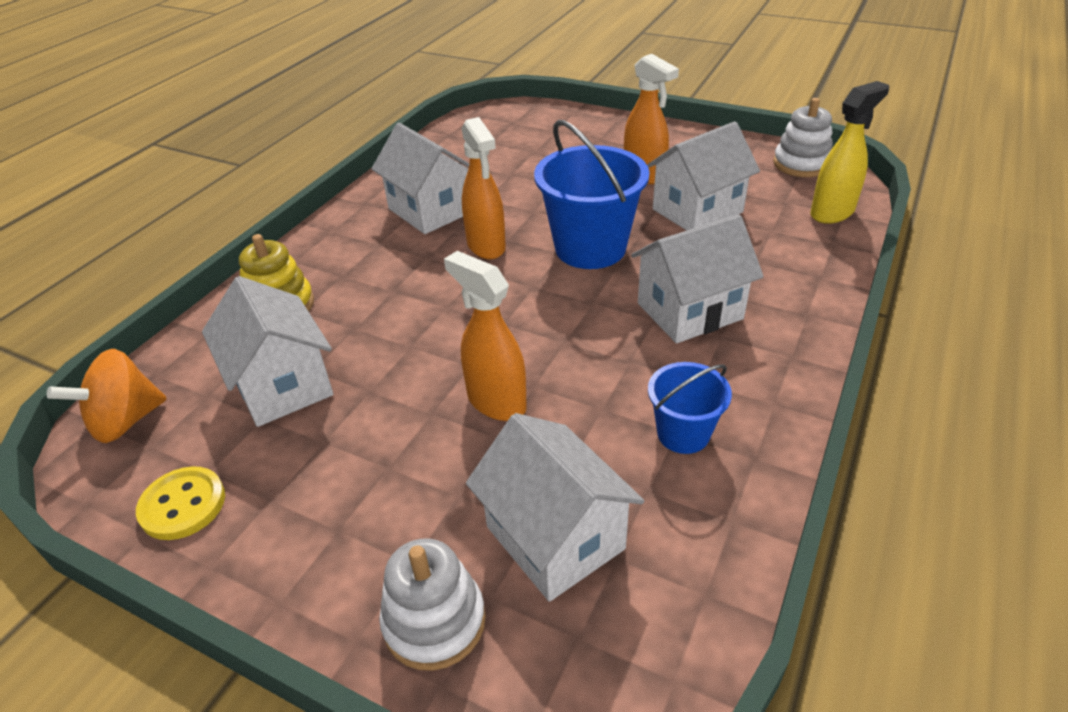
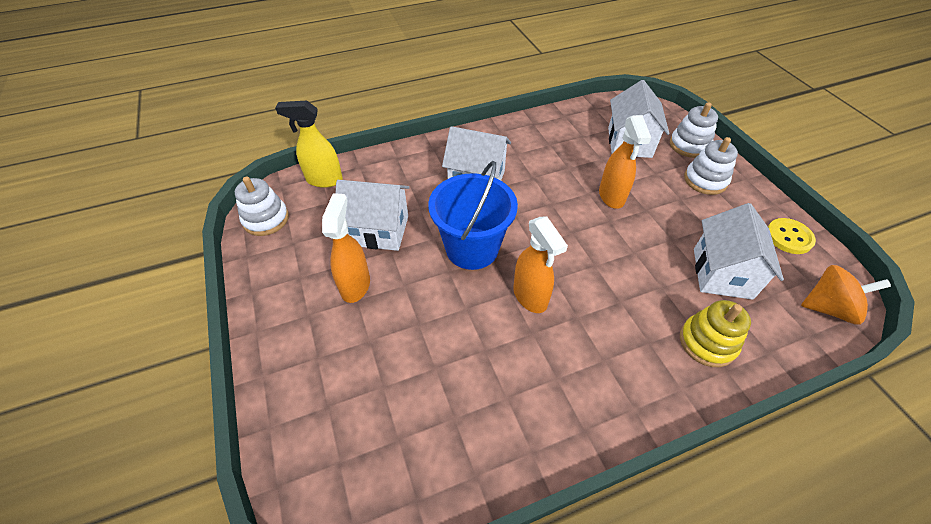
camera: 140 degrees left, 10 degrees up
white house [372,123,469,234] -> none
orange spray bottle [462,117,506,259] -> orange spray bottle turned 135 degrees clockwise [513,216,568,313]
blue bucket [648,362,732,454] -> none
none -> white stacking toy [684,137,738,195]

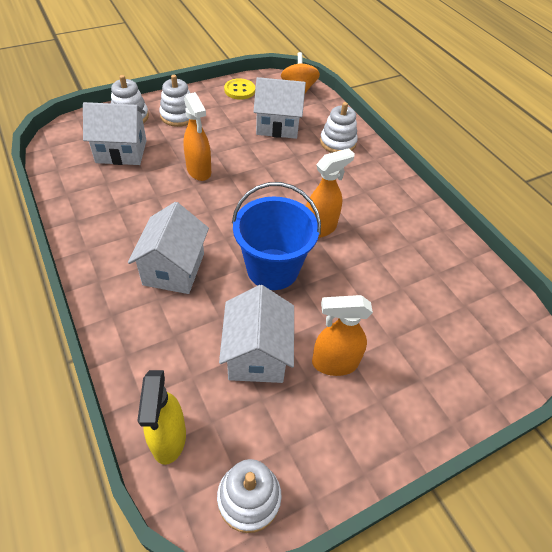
camera: 100 degrees left, 0 degrees up
orange spray bottle [599,115,651,209] -> orange spray bottle turned 75 degrees clockwise [183,92,211,181]
yellow stacking toy [680,300,751,367] -> white stacking toy [320,102,358,153]

